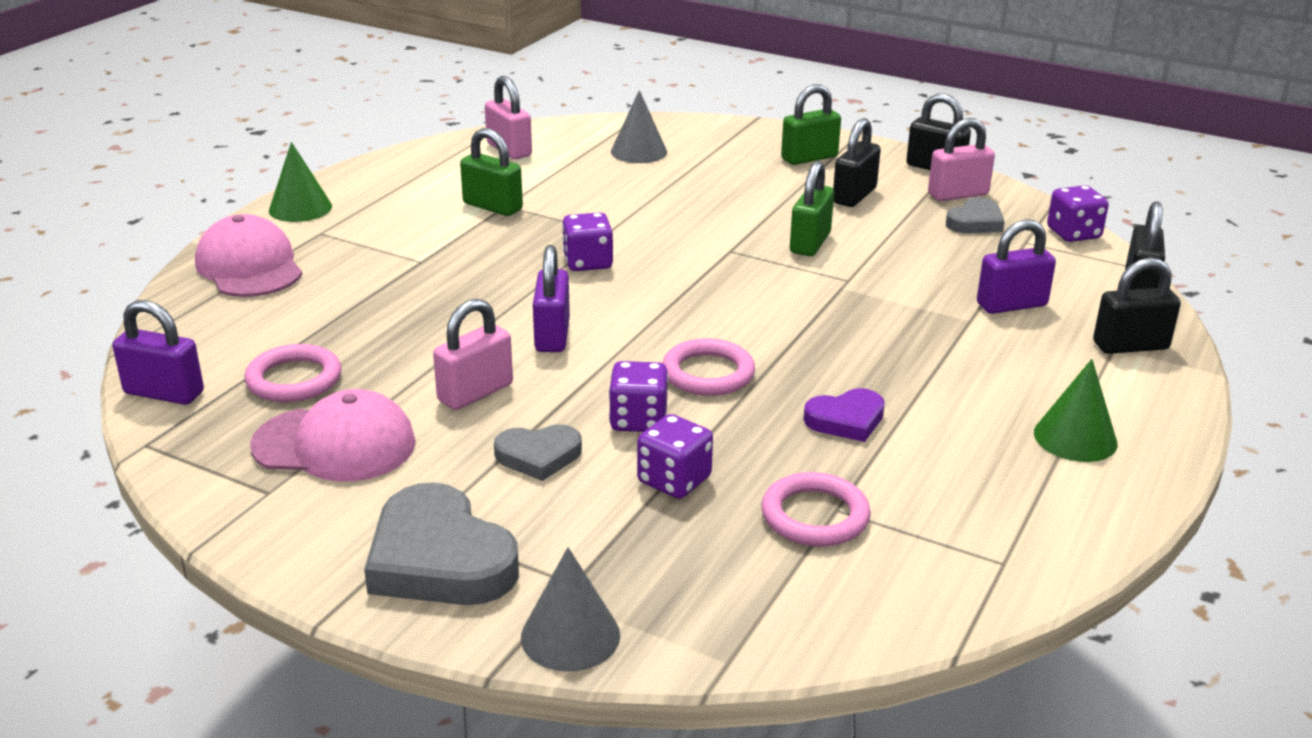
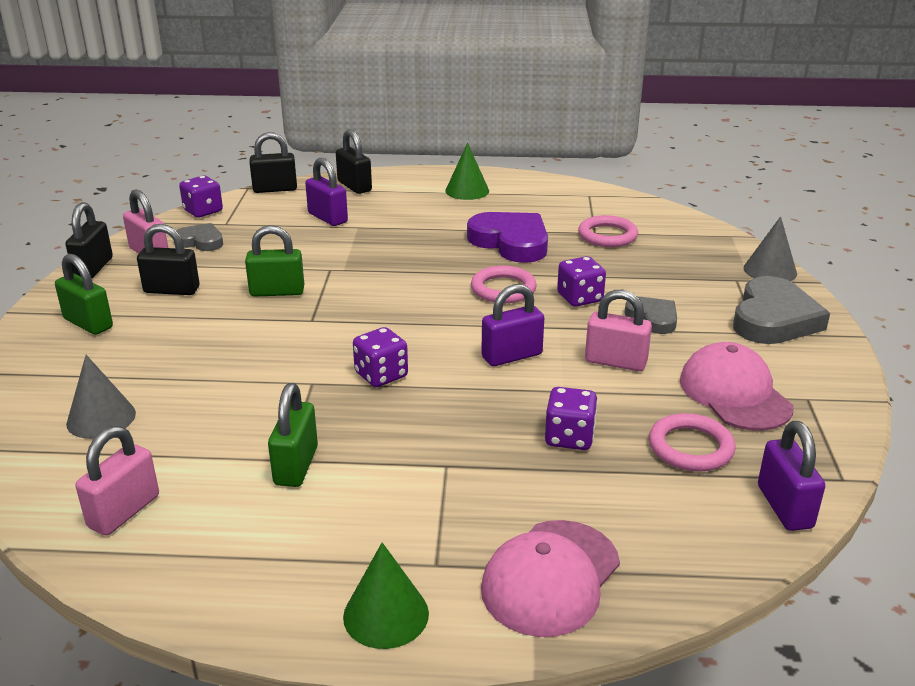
camera: 115 degrees left, 0 degrees up
purple dice [637,414,713,499] -> purple dice moved to [545,387,598,450]
purple heart [803,388,885,442] -> purple heart [467,212,548,263], size x1.77

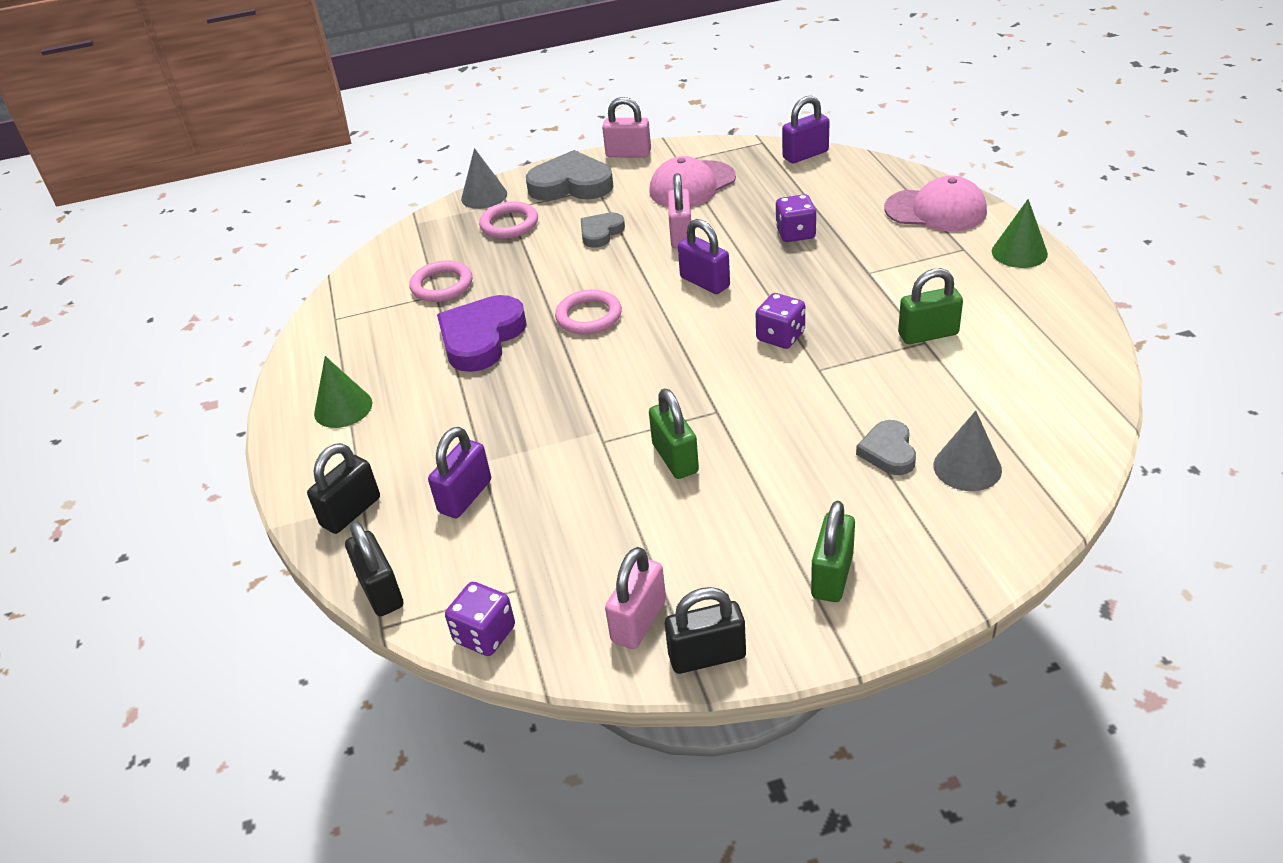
camera: 105 degrees left, 10 degrees up
pink padlock [76,426,159,535] -> pink padlock moved to [602,97,651,158]
black padlock [137,224,200,295] -> none
grey heart [174,223,223,251] -> grey heart moved to [856,420,916,475]
purple dice [557,256,606,307] -> none
pink ring [649,413,736,472] -> pink ring moved to [479,201,538,239]

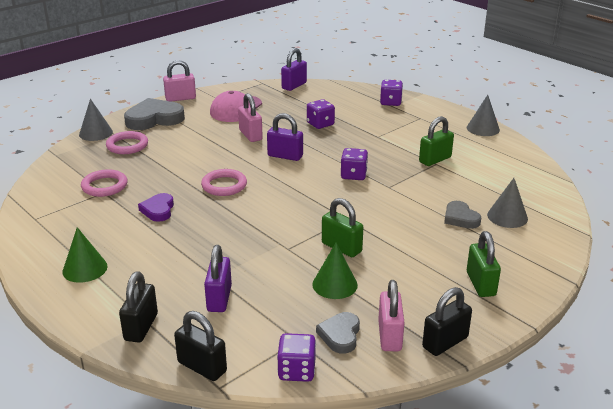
camera: 30 degrees left, 10 degrees down
purple heart [437,295,527,372] -> purple heart [138,193,174,222], size x0.56
grey heart [581,212,625,248] -> grey heart moved to [316,312,360,354]
pink cap [884,176,987,231] -> purple dice [380,80,403,106]
green cone [992,199,1048,268] -> green cone moved to [312,243,358,299]
none -> grey cone [467,95,500,136]

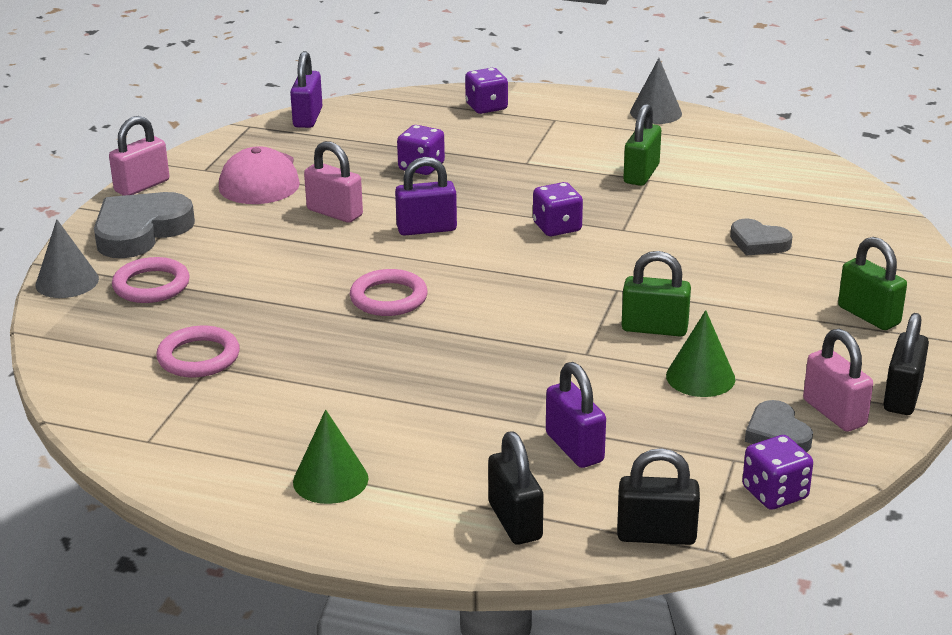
camera: 30 degrees left, 0 degrees up
purple heart [138,193,174,222] -> none
grey cone [487,178,528,228] -> none

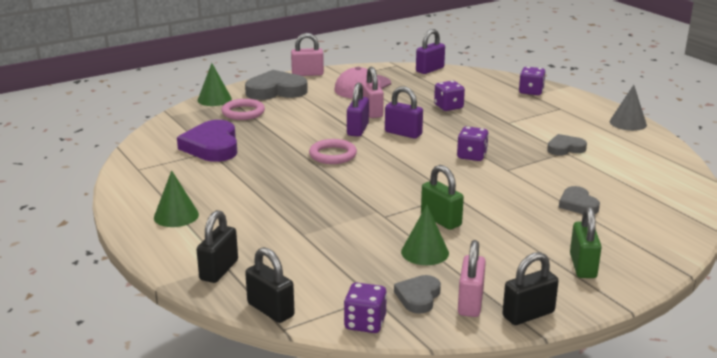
camera: 40 degrees right, 5 degrees down
grey cone [35,219,99,298] -> green cone [197,63,232,106]
pink ring [156,326,240,377] -> purple heart [177,120,237,162]
purple padlock [546,362,606,468] -> purple padlock moved to [347,82,369,137]
green padlock [623,104,661,186] -> grey heart [547,134,587,156]

